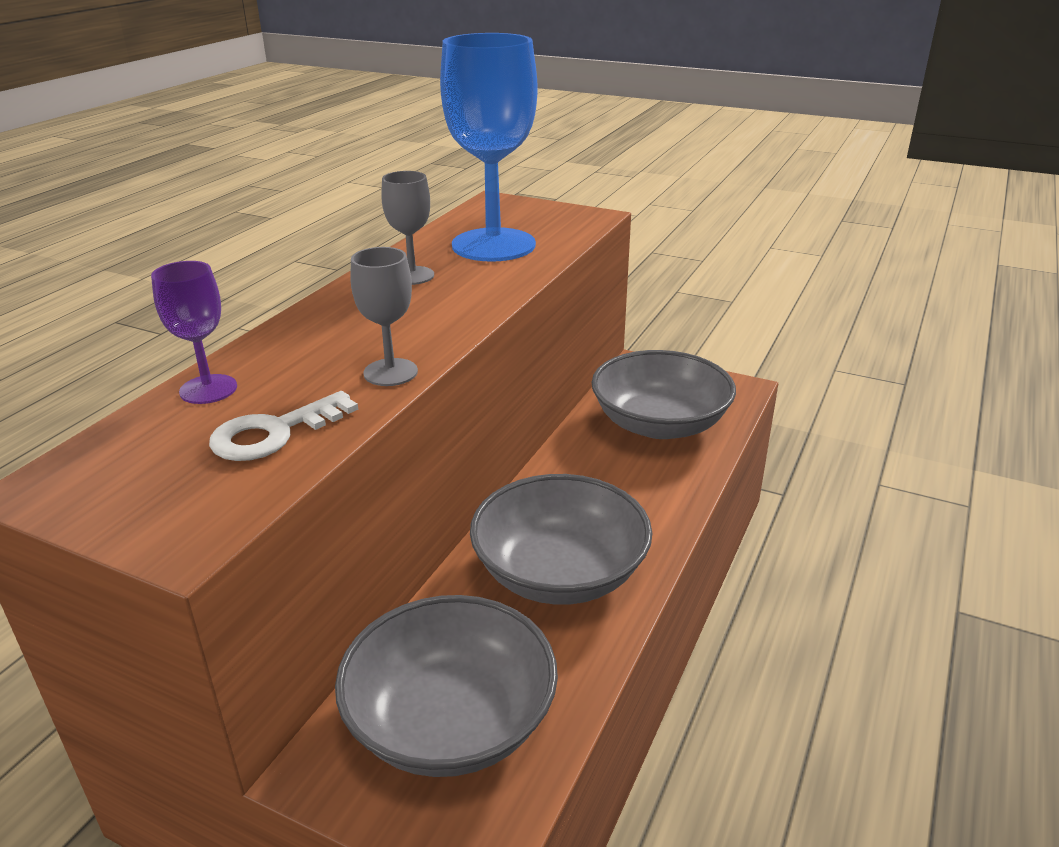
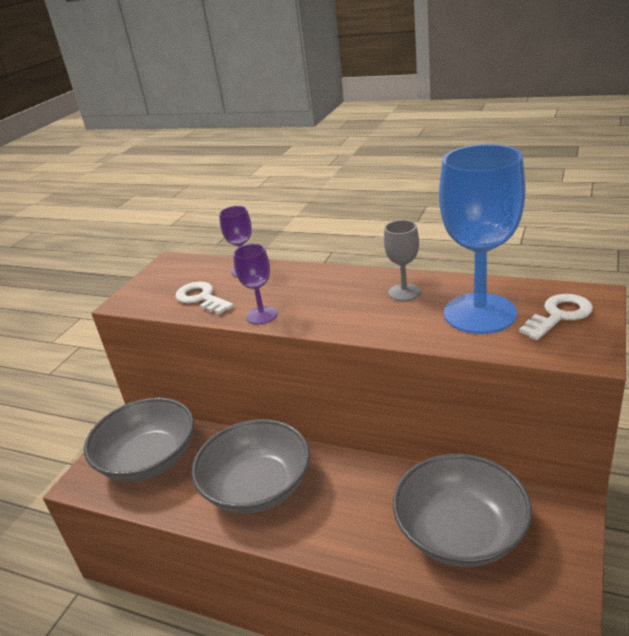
camera: 90 degrees right, 0 degrees up
grey goblet [350,247,418,386] -> purple goblet [233,244,278,324]
none -> white key [519,294,593,340]

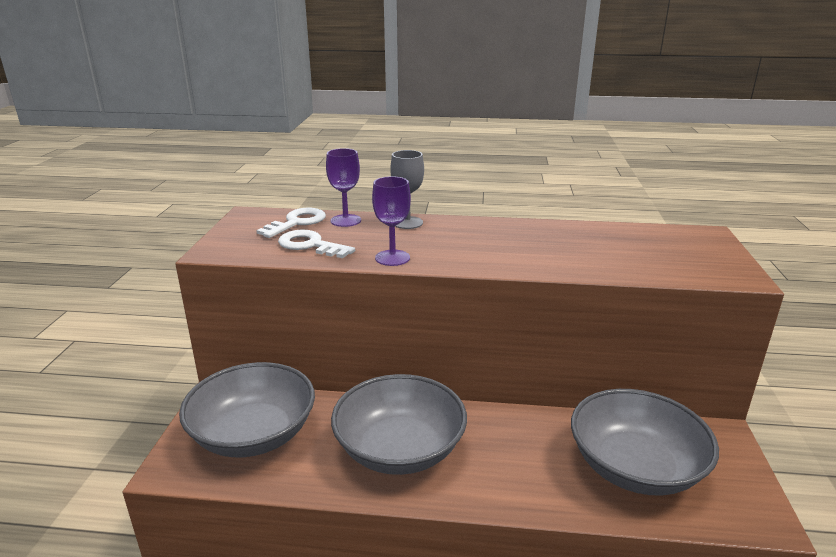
camera: 20 degrees left, 5 degrees down
grey goblet [384,220,421,301] -> grey goblet moved to [390,150,424,229]
blue goblet [439,144,525,334] -> none
white key [519,294,593,340] -> white key moved to [256,208,326,238]

